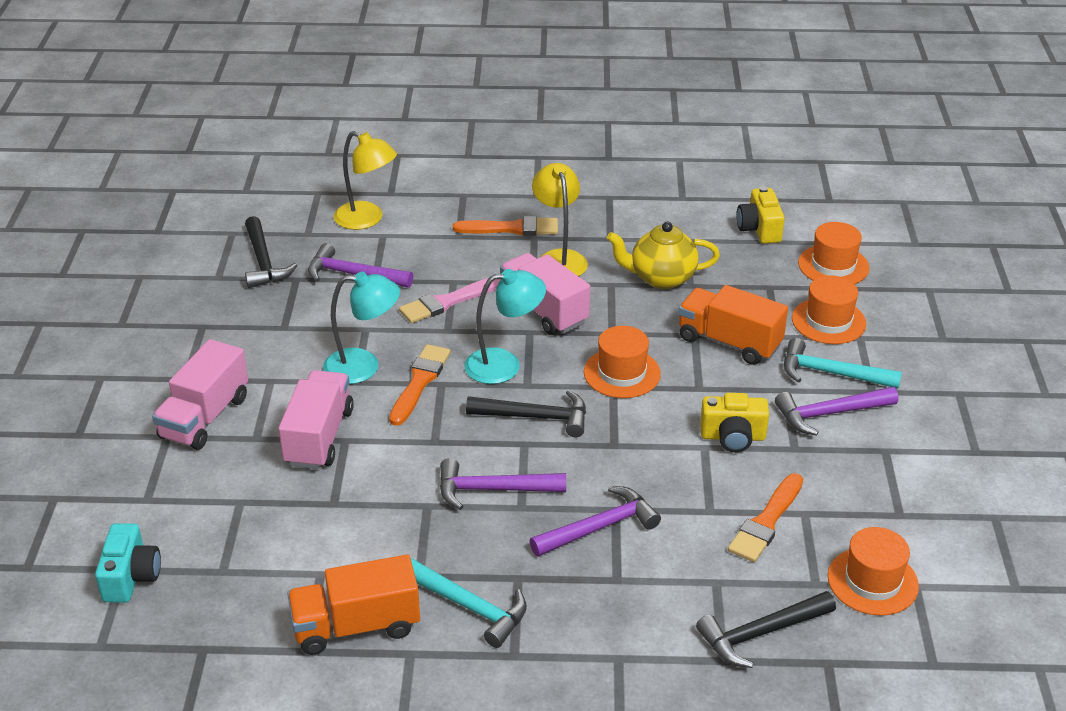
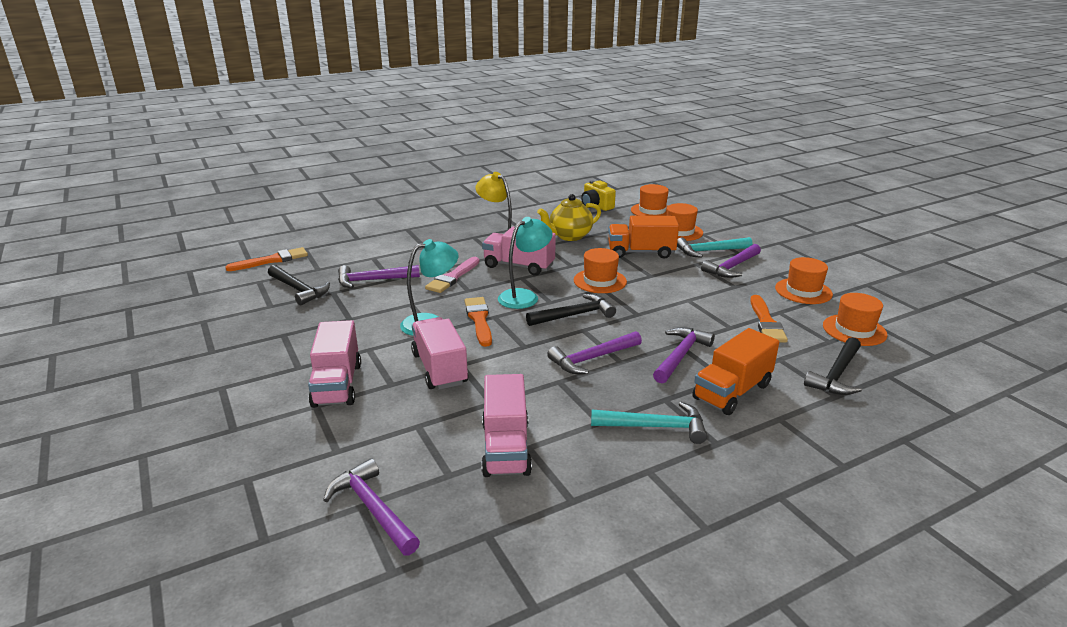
camera: 30 degrees left, 10 degrees down
turquoise camera [95,523,161,603] -> purple hammer [323,458,420,556]
orange truck [287,555,420,655] -> orange truck moved to [692,328,779,415]
yellow lamp [334,131,397,230] -> none
orange brush [453,216,558,236] -> orange brush moved to [225,247,308,271]
yellow camera [700,393,769,452] -> none
none -> pink truck [481,374,532,477]
none -> orange hat [775,257,833,304]

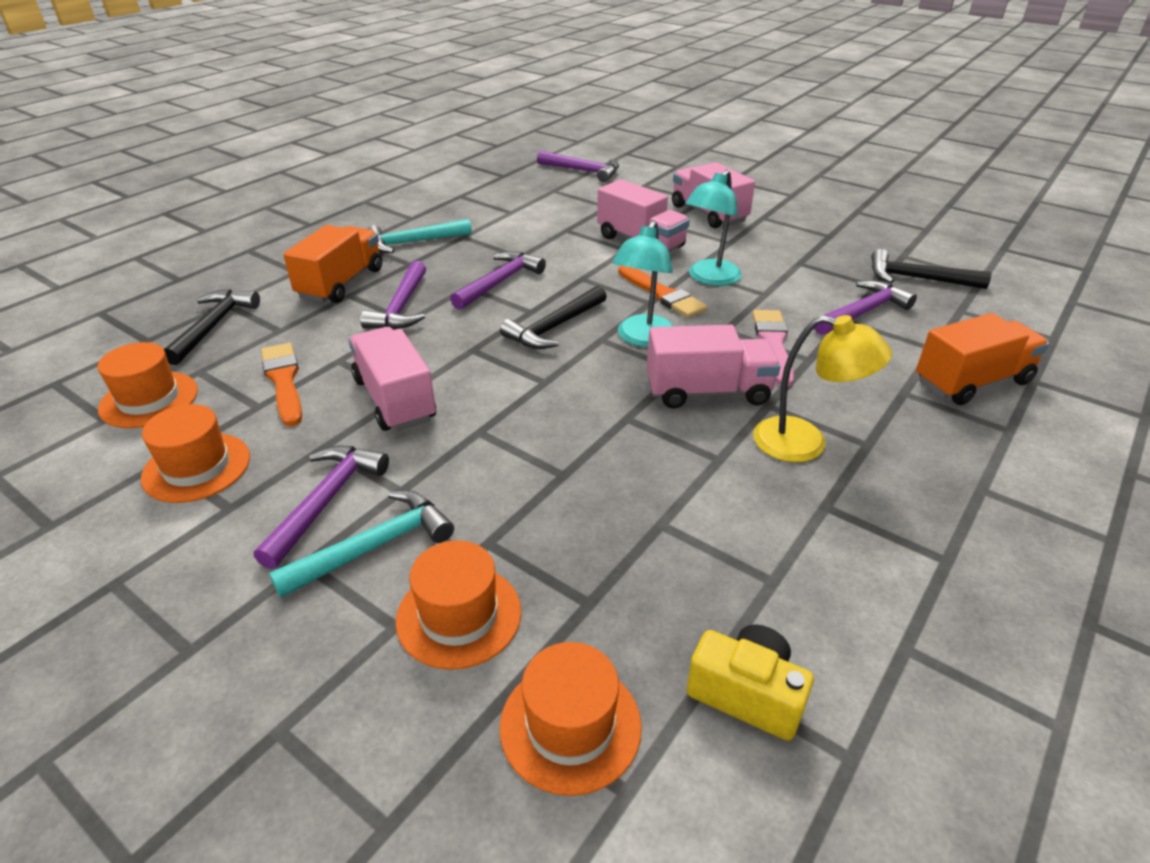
camera: 155 degrees right, 10 degrees up
orange brush [225,247,308,271] -> none
pink truck [481,374,532,477] -> pink truck moved to [349,327,436,431]
yellow teapot [537,194,601,241] -> none
orange hat [574,248,627,293] -> none
orange truck [608,216,679,258] -> orange truck moved to [916,313,1049,405]

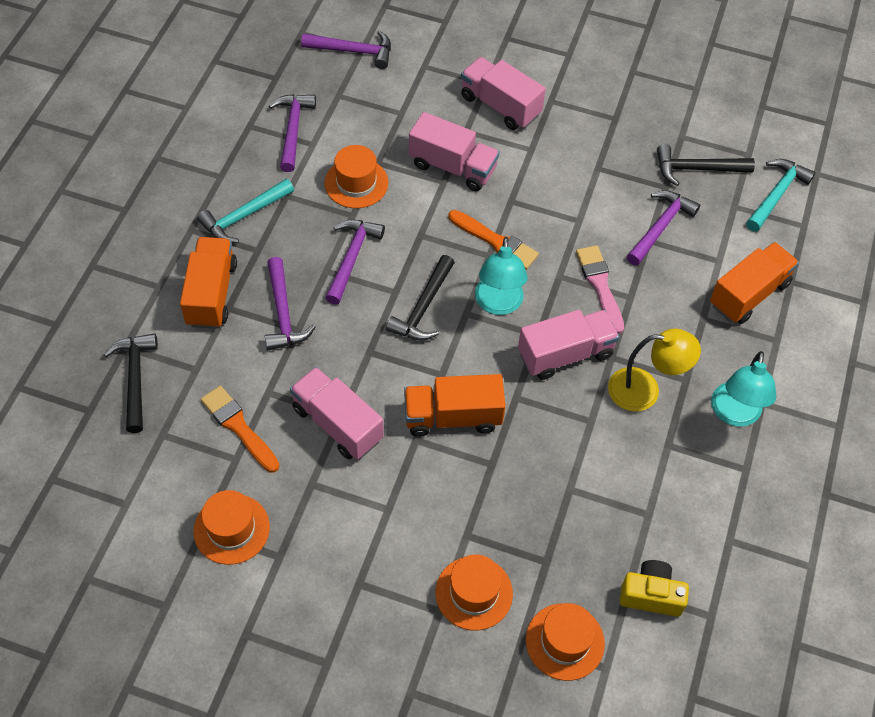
camera: 20 degrees left, 20 degrees up
orange hat [98,342,198,428] -> orange hat moved to [324,145,388,208]
purple hammer [254,445,389,569] -> purple hammer moved to [269,94,316,172]
turquoise hammer [269,490,454,598] -> turquoise hammer moved to [746,159,815,231]
turquoise lamp [685,170,742,286] -> turquoise lamp moved to [711,351,776,427]
none -> orange truck [404,374,506,437]

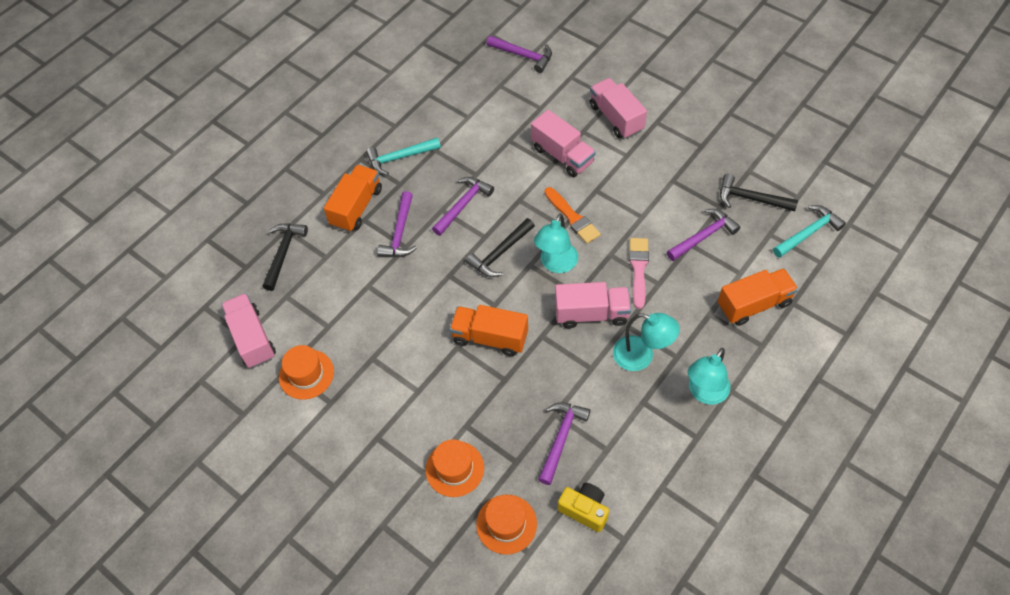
camera: 25 degrees right, 0 degrees up
orange brush [201,386,280,472] -> none
purple hammer [269,94,316,172] -> purple hammer moved to [538,402,591,485]
pink truck [290,367,384,460] -> pink truck moved to [221,293,276,368]
orange hat [324,145,388,208] -> none
yellow lamp [608,329,701,412] -> turquoise lamp [613,313,680,371]

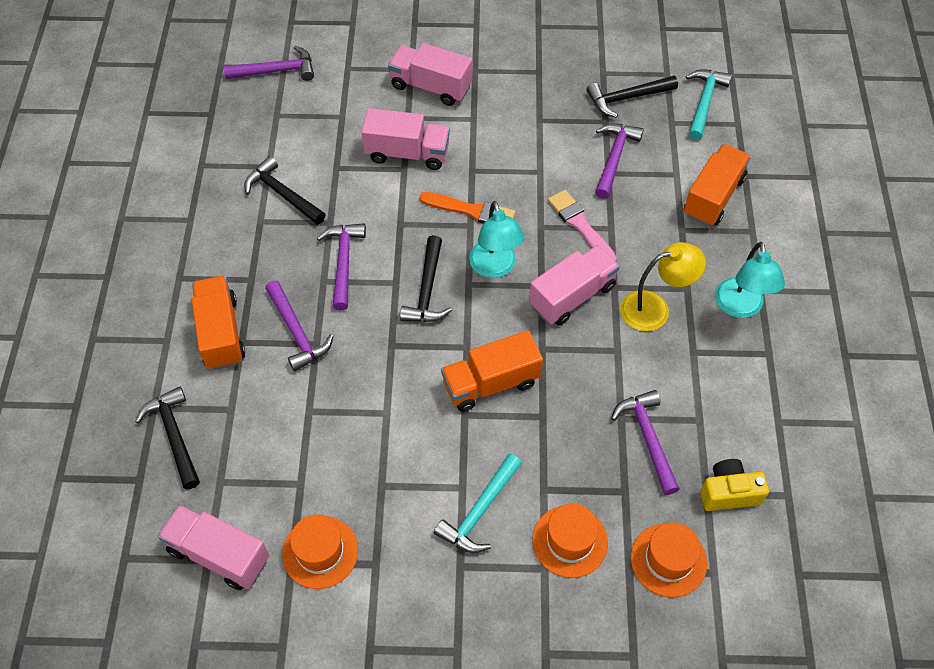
camera: 40 degrees left, 0 degrees up
turquoise hammer [366,137,441,175] -> turquoise hammer moved to [434,453,522,553]
turquoise lamp [613,313,680,371] -> yellow lamp [620,242,706,331]
none -> black hammer [244,156,325,225]

